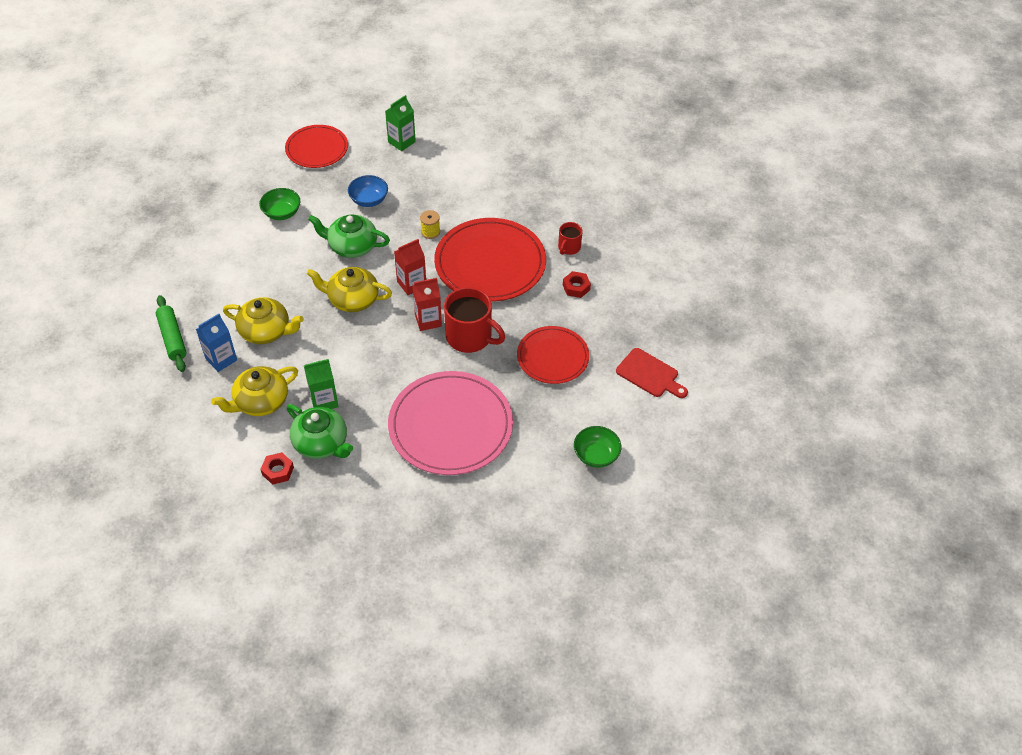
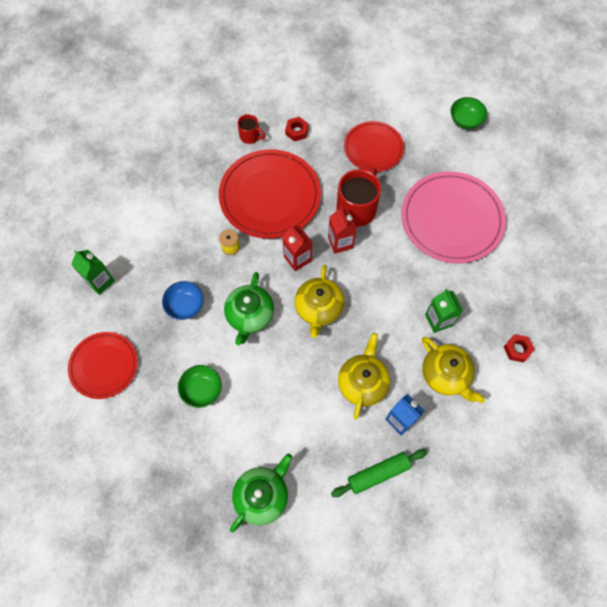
camera: 90 degrees left, 15 degrees up
green teapot [287,404,353,459] -> green teapot moved to [230,454,292,532]
red cutting board [616,348,688,398] -> none

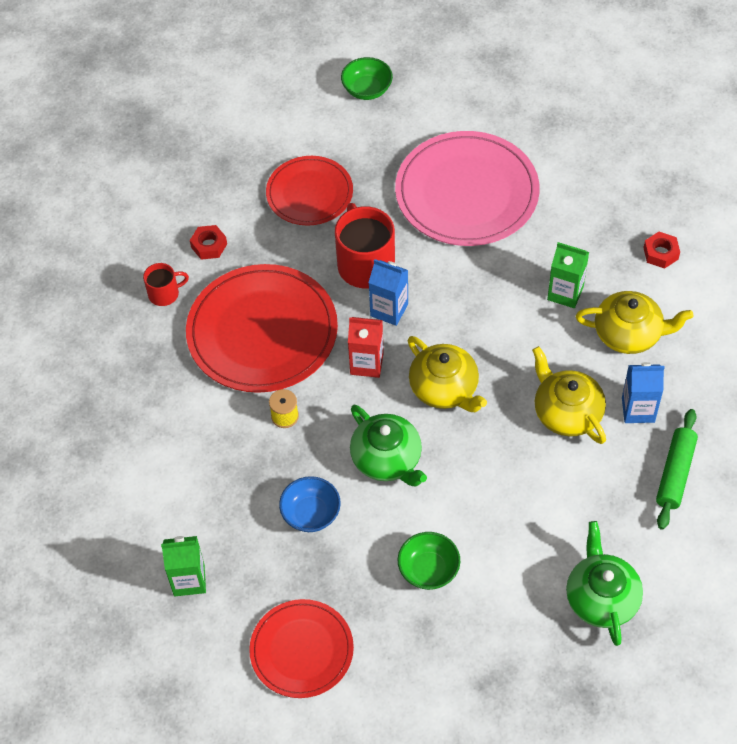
camera: 45 degrees left, 10 degrees down
red carton [328,206,357,254] -> blue carton [369,259,408,326]

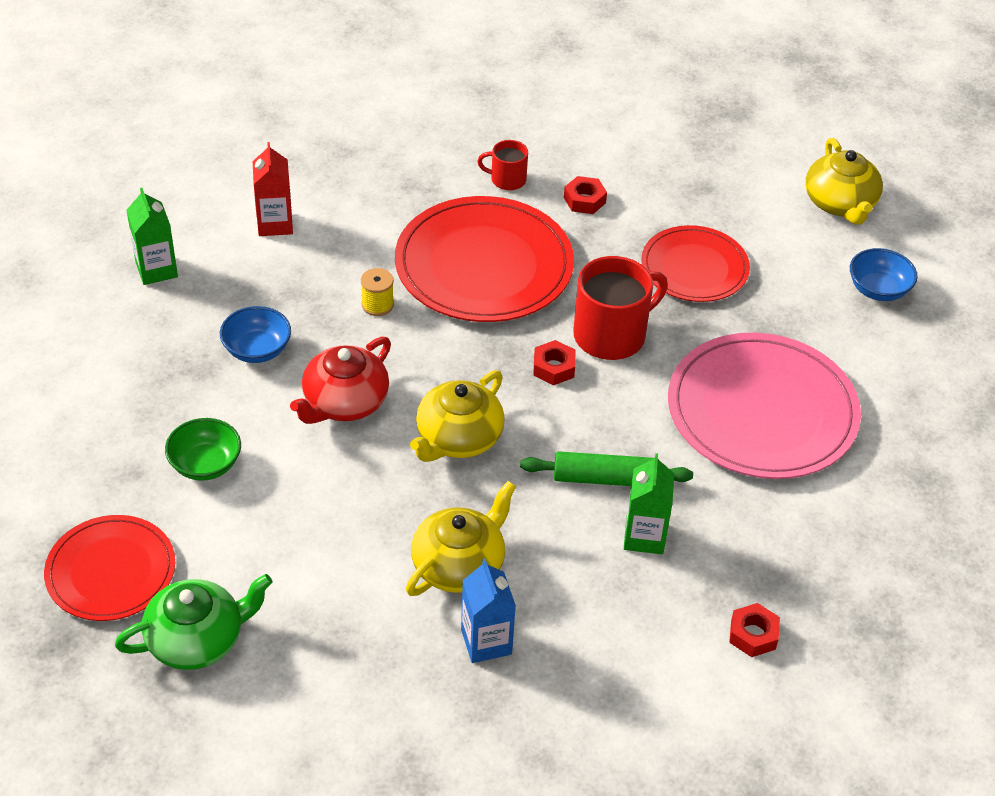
camera: 70 degrees right, 10 degrees down
red mug [143,263,189,306] -> red mug turned 135 degrees clockwise [477,140,528,190]
red plate [249,599,354,698] -> red plate moved to [44,515,175,621]
green bowl [341,57,393,100] -> blue bowl [850,248,918,301]
red carton [348,317,384,378] -> red carton moved to [253,142,293,236]
green teapot [350,405,427,486] -> red teapot [290,337,391,424]
blue carton [369,259,408,326] -> red nut [533,340,575,385]
yellow teapot [575,291,693,354] -> yellow teapot moved to [805,138,883,225]
green rolling pin [656,409,698,530] -> green rolling pin moved to [520,451,693,486]

